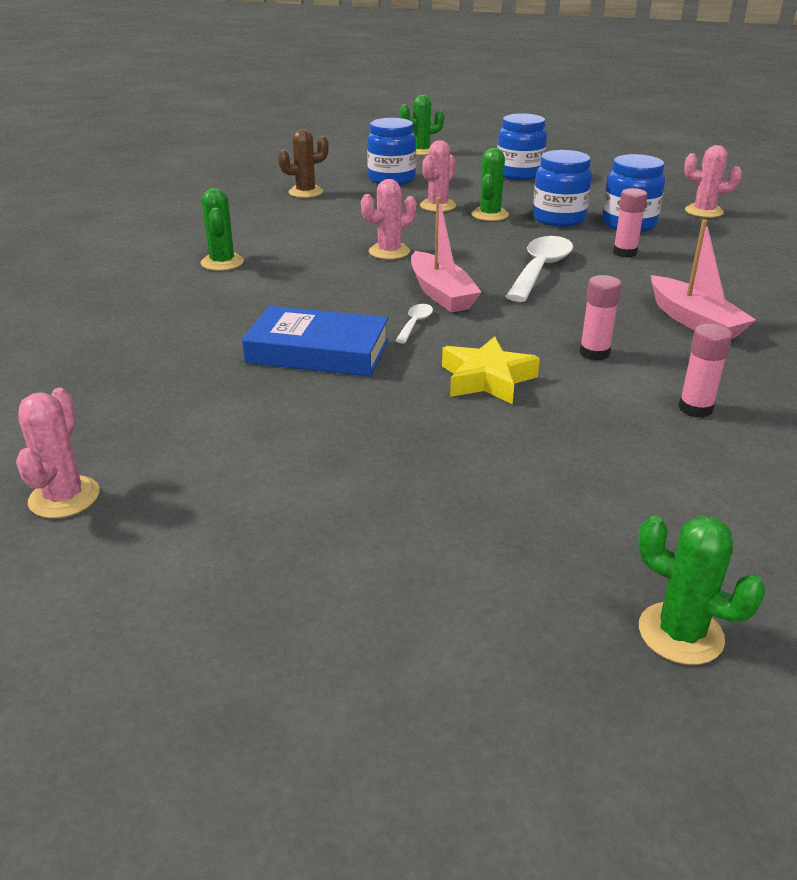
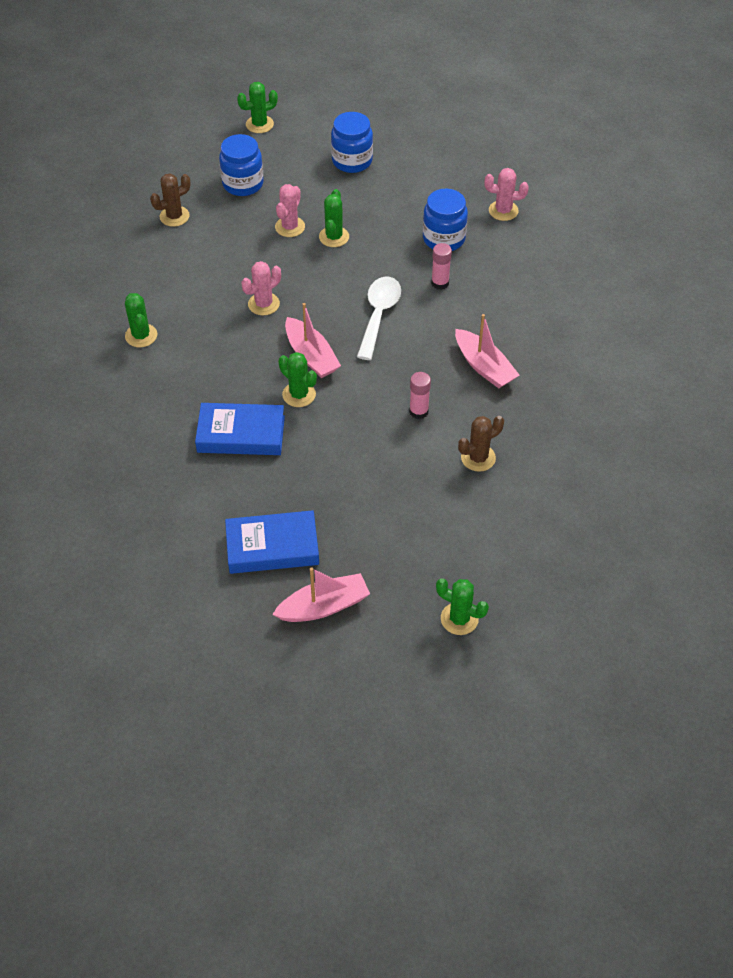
camera: 10 degrees left, 20 degrees up
pink cactus [16,388,100,518] -> none
white spoon [395,304,433,343] -> green cactus [278,352,317,407]
yellow star [442,336,540,404] -> none
blue jar [533,150,592,227] -> none
pink glue stick [678,324,733,418] -> brown cactus [458,416,504,472]
none -> blue book [225,510,319,574]
none -> pink boat [272,567,370,622]

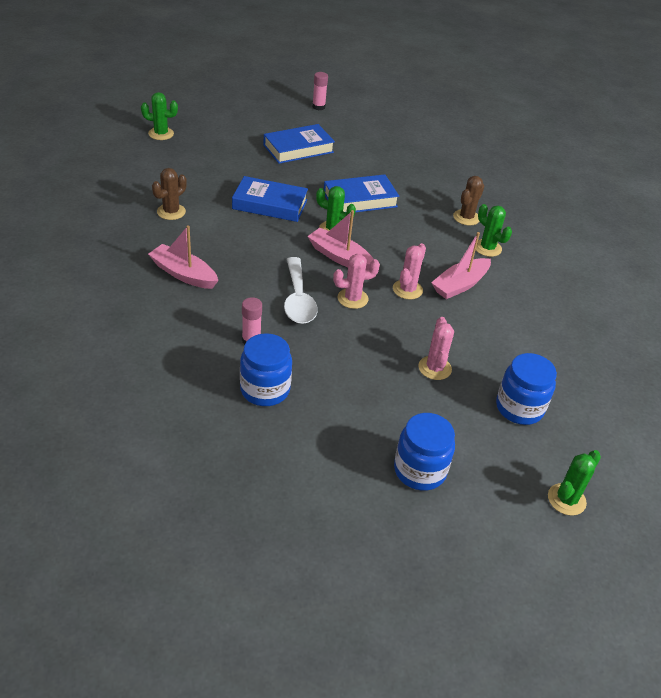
camera: 155 degrees right, 10 degrees down
brown cactus [150,174,190,227] -> brown cactus moved to [453,176,484,225]
pink boat [272,567,370,622] -> pink boat moved to [431,232,491,299]
green cactus [319,189,349,247] -> none
pink glue stick [409,372,431,419] -> pink glue stick moved to [312,72,328,110]
pink cactus [485,168,529,221] -> pink cactus moved to [333,254,380,309]
none -> blue book [232,176,308,222]

